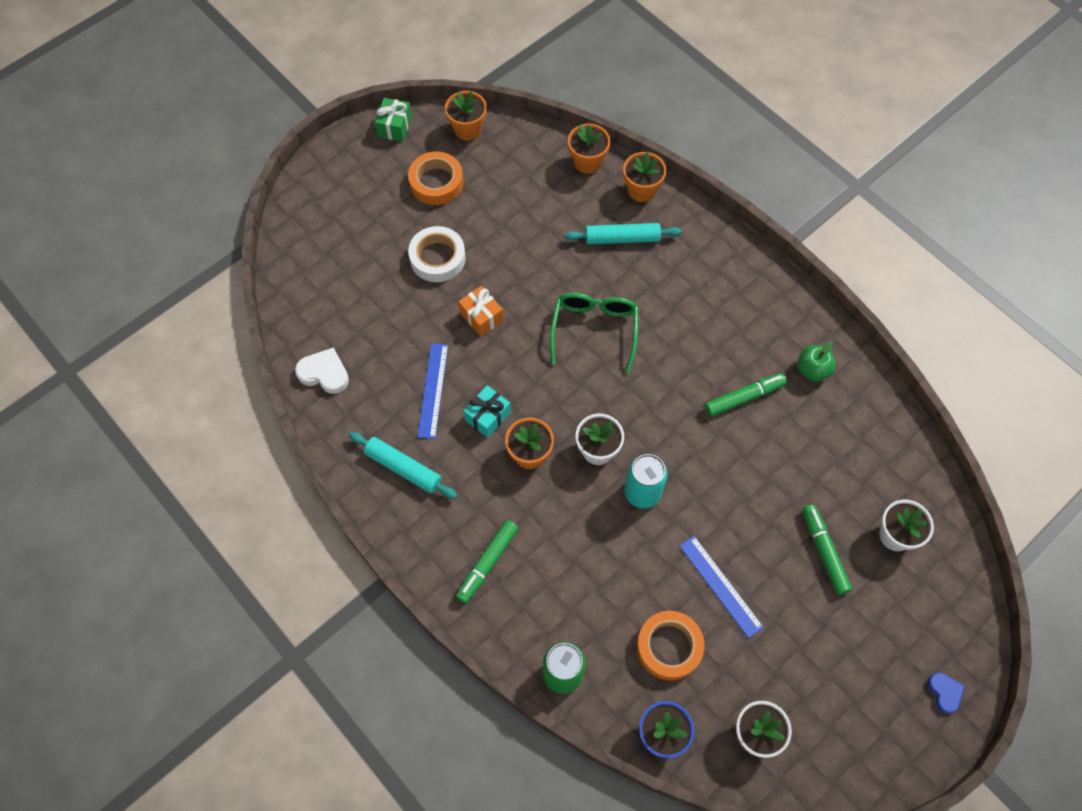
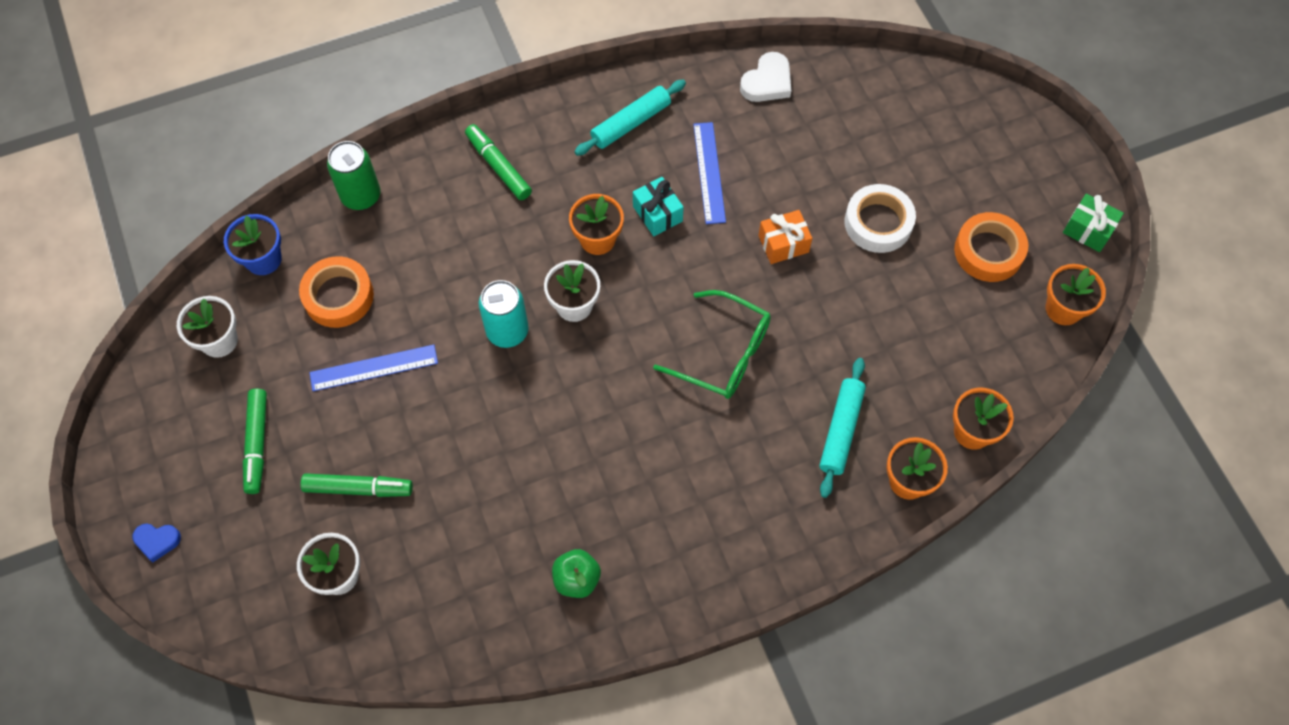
camera: 110 degrees right, 0 degrees up
blue ruler [418,343,448,439] -> blue ruler turned 60 degrees clockwise [693,122,726,224]
green marker [705,373,787,417] -> green marker moved to [243,389,267,494]

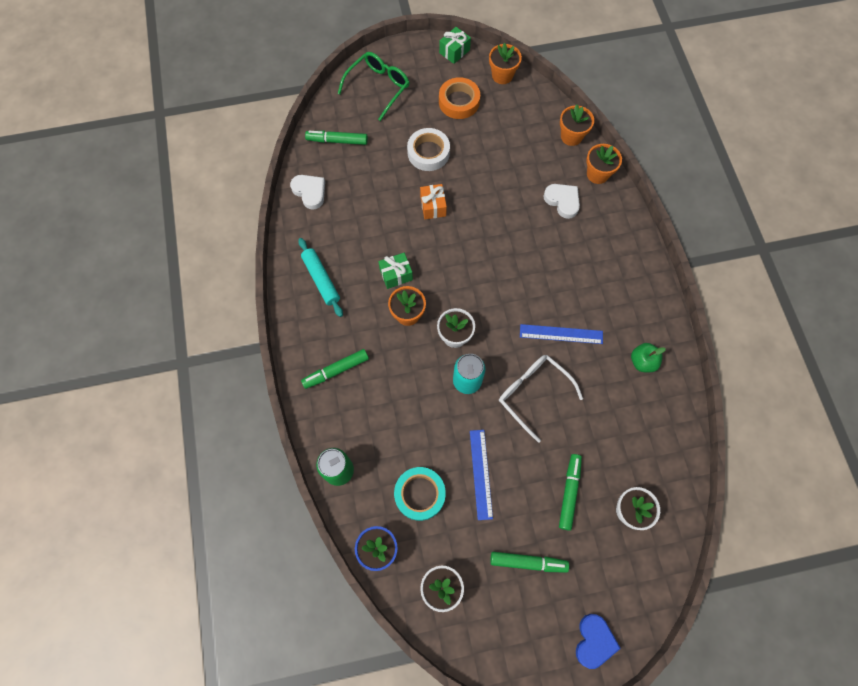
camera: 80 degrees left, 5 degrees up
blue heart [133,524,181,562] -> blue heart [576,614,621,669], size x1.53
orange tape [299,256,374,328] -> turquoise tape [394,467,446,521]
turquoise gift [633,177,684,236] -> green gift [378,253,413,289]
green glasses [653,290,771,399] -> green glasses moved to [338,52,410,121]
blue ruler [693,122,726,224] -> blue ruler moved to [520,324,603,344]
turquoise rolling pin [819,358,866,498] -> white heart [543,184,580,219]
none -> green marker [305,131,368,145]
none -> white glasses [499,355,583,443]

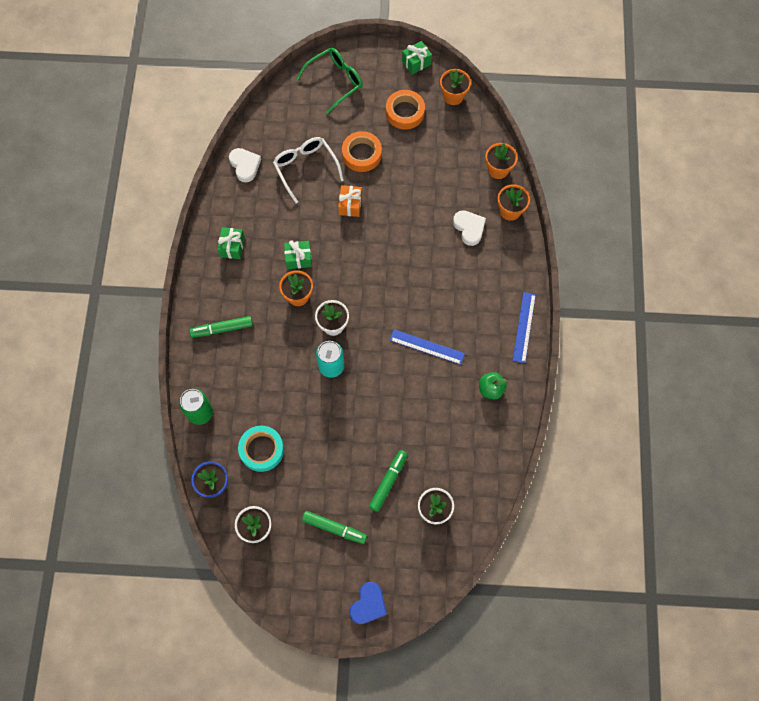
camera: 15 degrees right, 0 degrees up
turquoise rolling pin [298,238,343,317] -> green gift [217,227,245,259]
green marker [305,131,368,145] -> none
white tape [407,128,450,171] -> orange tape [342,131,382,172]
blue ruler [470,430,493,520] -> blue ruler moved to [513,292,536,363]
white glasses [499,355,583,443] -> white glasses moved to [273,137,344,203]

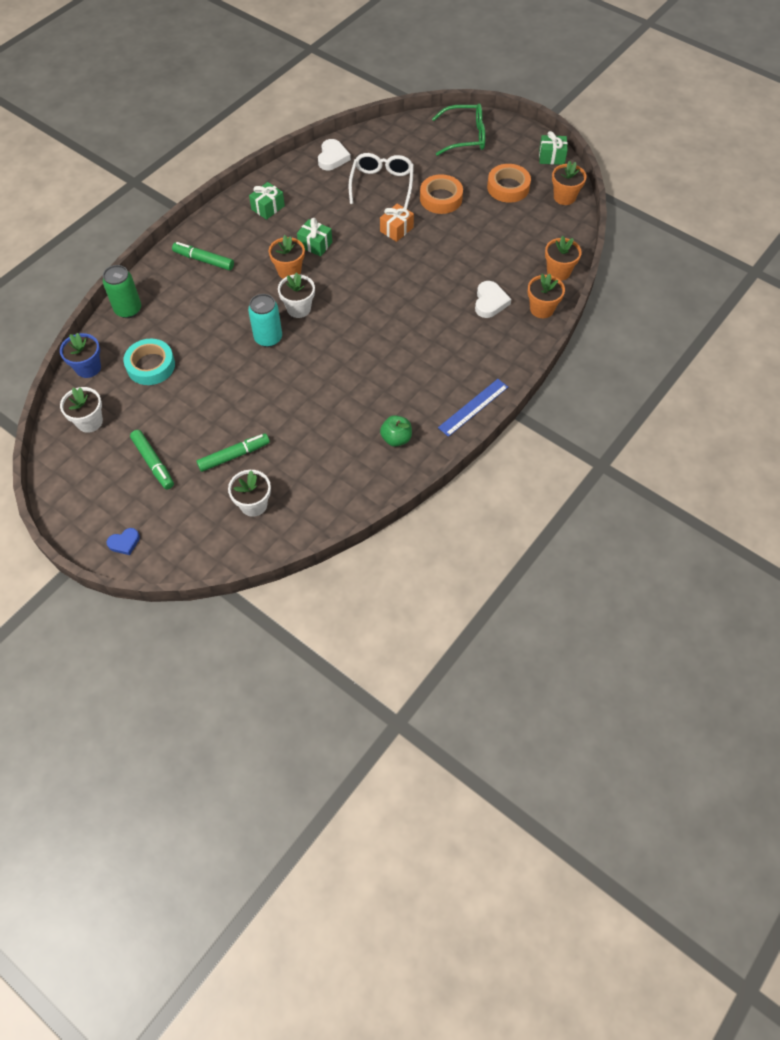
camera: 35 degrees right, 10 degrees down
blue heart [349,582,387,624] -> blue heart [107,528,140,555], size x0.65
blue ruler [390,329,465,365] -> none

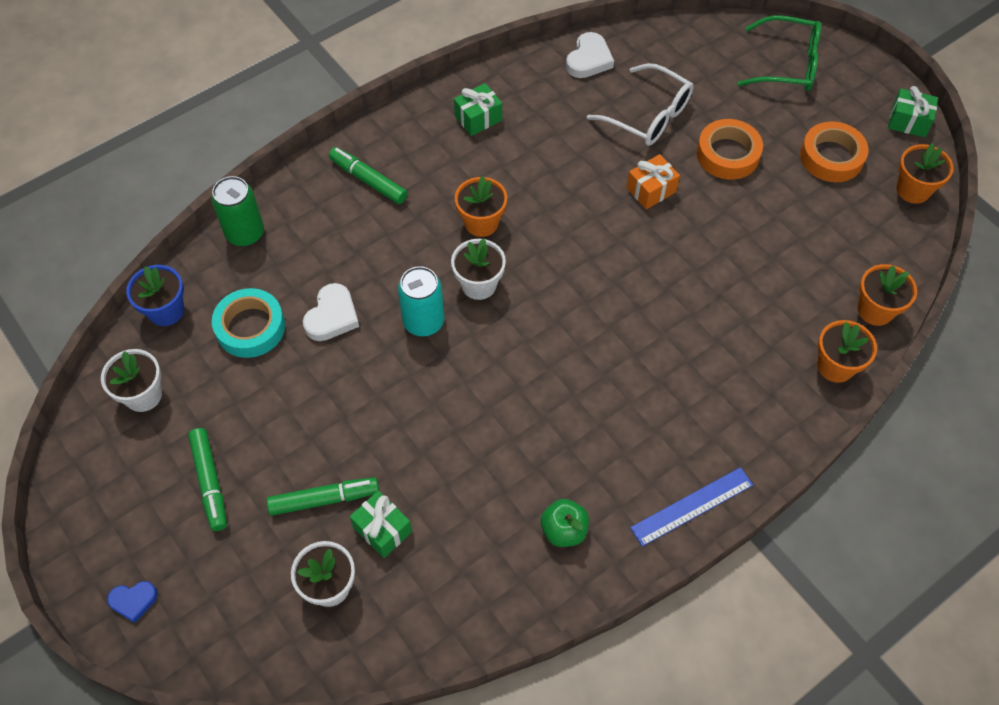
camera: 15 degrees right, 0 degrees up
green gift [297,218,332,256] -> green gift moved to [350,491,412,558]
white glasses [349,153,414,208] -> white glasses turned 105 degrees clockwise [587,63,694,146]
white heart [475,281,511,318] -> white heart moved to [303,283,359,341]

